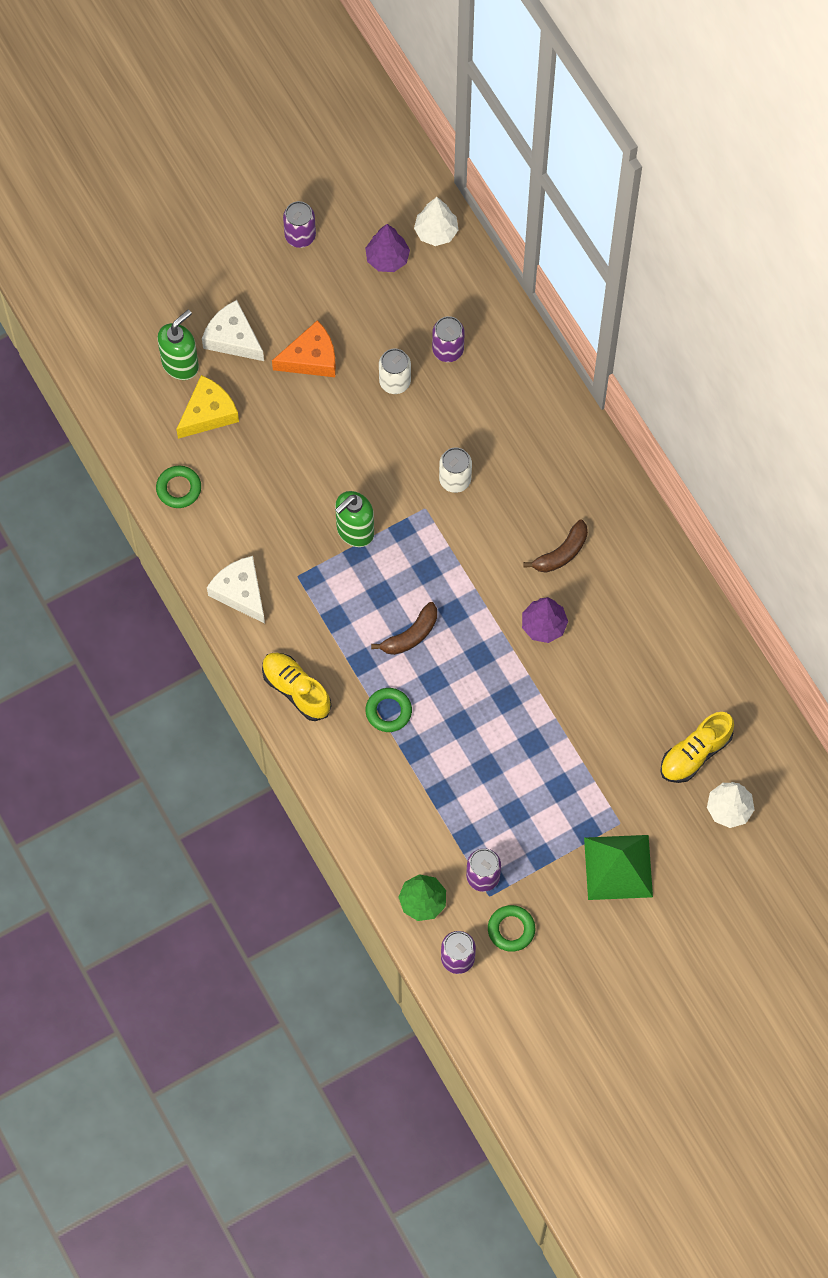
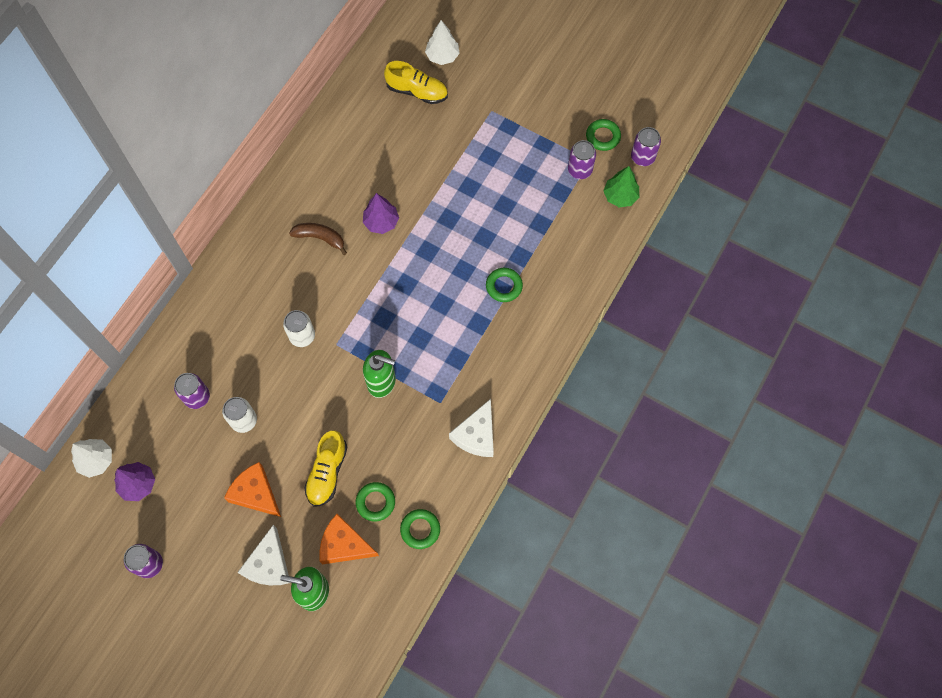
camera: 120 degrees left, 0 degrees up
yellow cheese [176,375,239,439] -> orange cheese [320,514,379,564]
yellow shoe [262,653,331,721] -> yellow shoe moved to [304,431,347,507]
brown banana [371,602,437,655] -> none
green pyramid [584,835,653,900] -> none
none -> green ring [356,482,395,521]

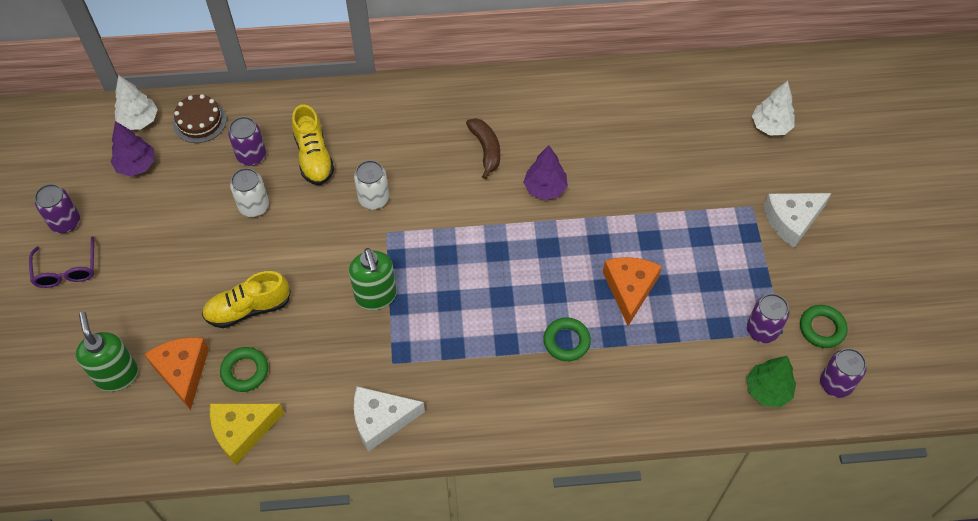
camera: 55 degrees right, 10 degrees down
orange cheese [224,462,281,517] -> orange cheese moved to [603,257,662,326]
white cheese [237,525,290,585] -> white cheese moved to [764,193,831,248]
yellow shoe [384,61,448,104] -> yellow shoe moved to [292,104,334,185]
green ring [400,509,440,549] -> yellow cheese [210,403,284,465]
none -> purple glasses [29,236,94,288]
none -> brown cake [173,94,227,143]

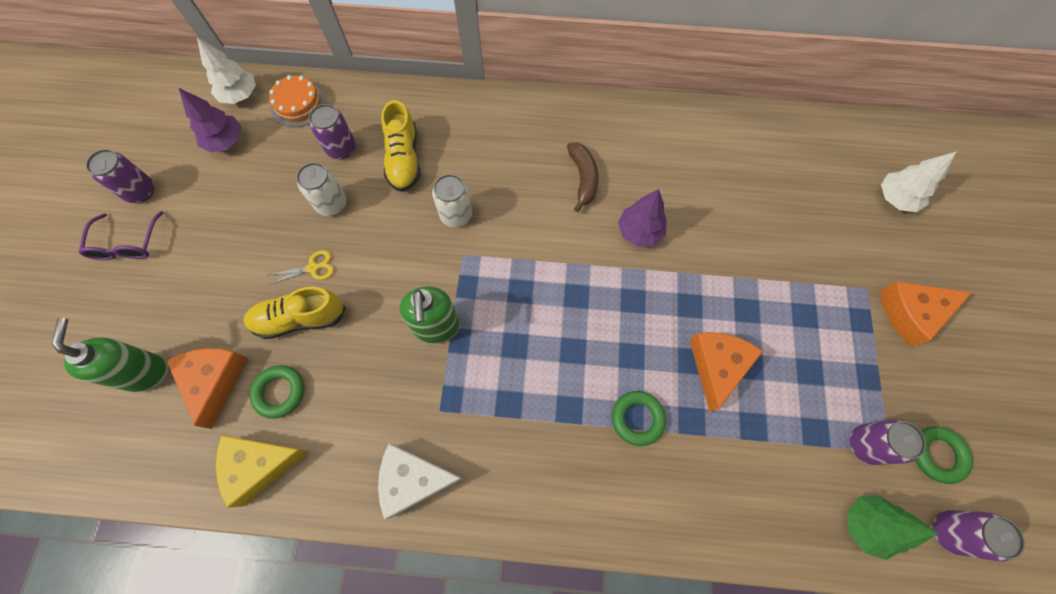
camera: 10 degrees right, 10 degrees up
brown cake [173,94,227,143] -> orange cake [269,75,326,127]
white cheese [764,193,831,248] -> orange cheese [880,281,972,347]
none -> yellow scissors [269,250,334,285]

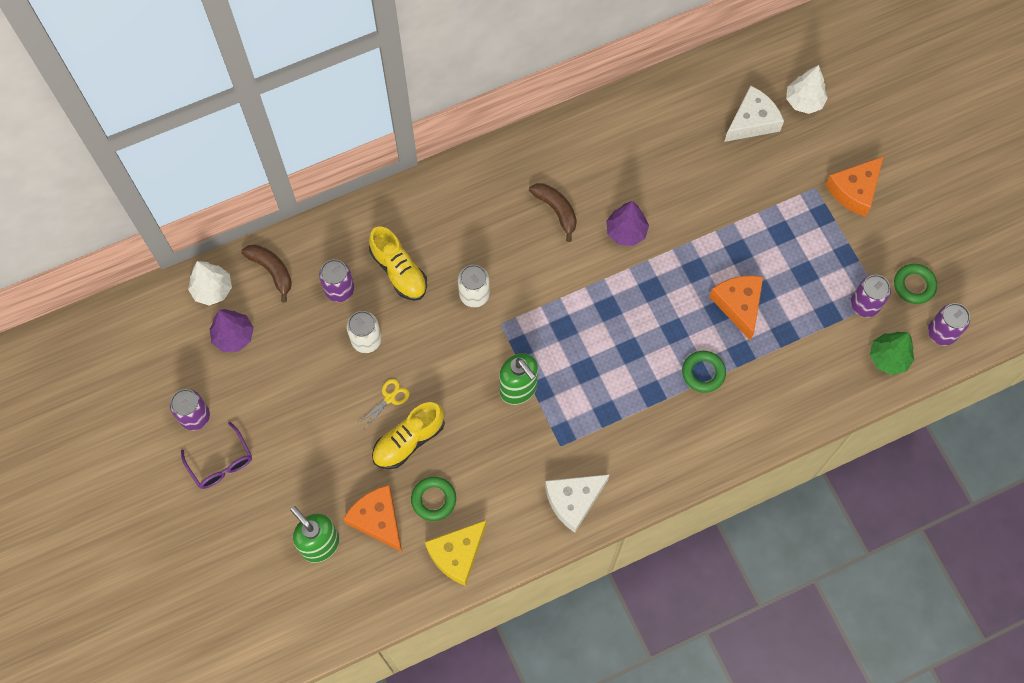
camera: 30 degrees left, 0 degrees up
orange cake [269,75,326,127] -> brown banana [242,244,292,302]
none -> white cheese [724,86,784,142]

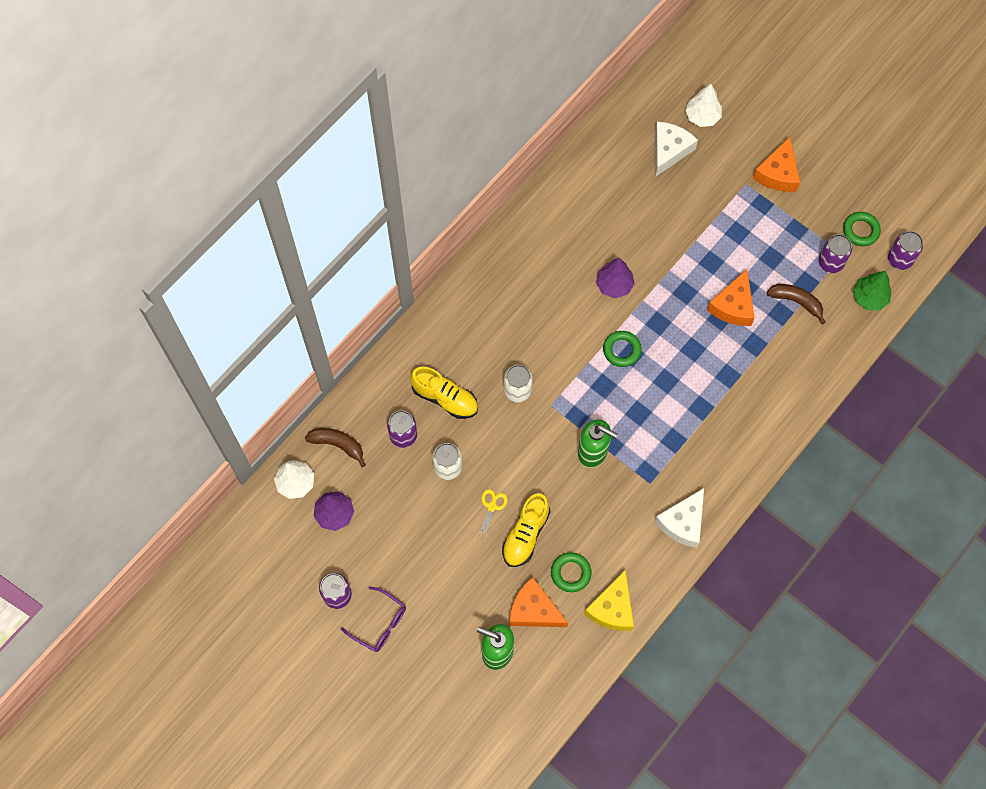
camera: 25 degrees left, 0 degrees up
brown banana [529,183,577,242] -> brown banana moved to [766,284,825,324]
green ring [682,351,726,393] -> green ring moved to [603,331,642,367]
orange cheese [709,276,763,340] -> orange cheese turned 120 degrees counterclockwise [707,269,755,326]

